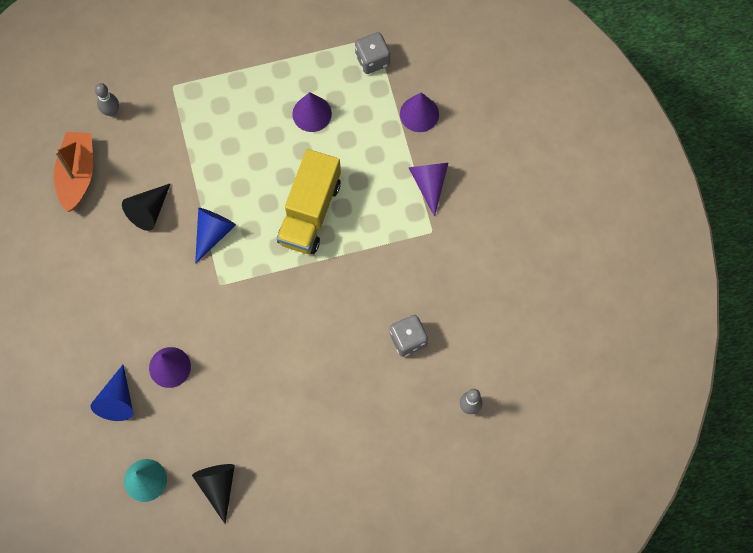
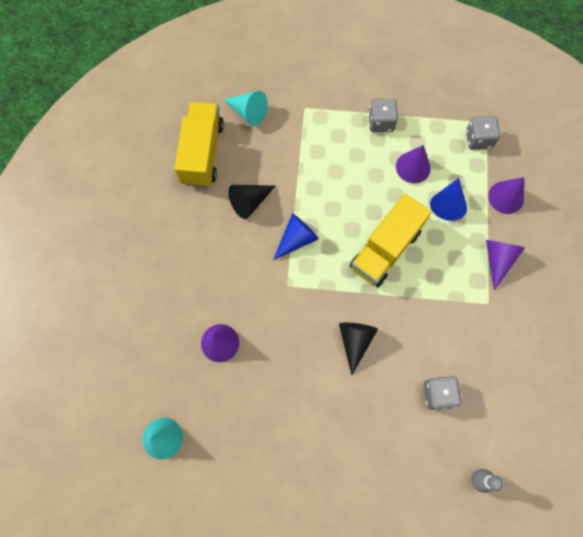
camera: 20 degrees right, 0 degrees up
orange boat [54,132,93,212] -> yellow truck [174,102,224,187]
blue cone [90,364,133,421] -> blue cone moved to [430,178,467,221]
grey bowling pin [95,83,119,116] -> turquoise cone [223,91,268,126]
black cone [192,464,235,524] -> black cone moved to [339,322,378,375]
none -> grey dice [368,99,398,132]

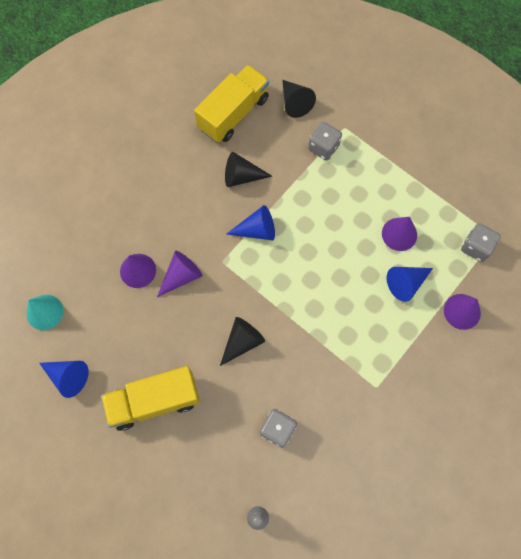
camera: 35 degrees right, 0 degrees up
turquoise cone [223,91,268,126] -> black cone [282,80,316,118]
yellow truck [350,193,432,287] -> yellow truck moved to [101,366,200,431]
grey dice [368,99,398,132] -> grey dice moved to [308,122,342,161]
purple cone [486,240,525,291] -> purple cone moved to [157,251,202,297]
none -> blue cone [39,361,88,398]

